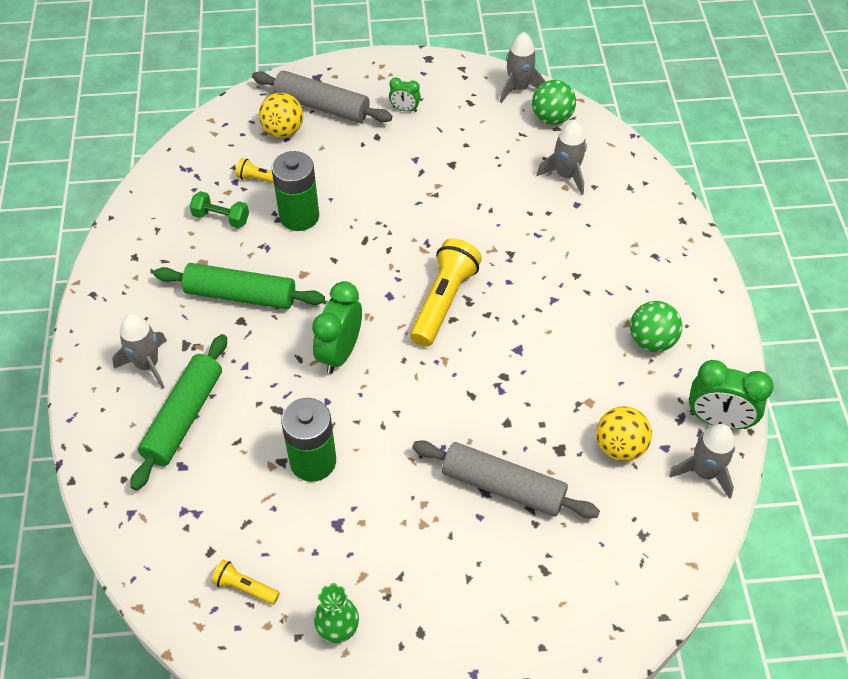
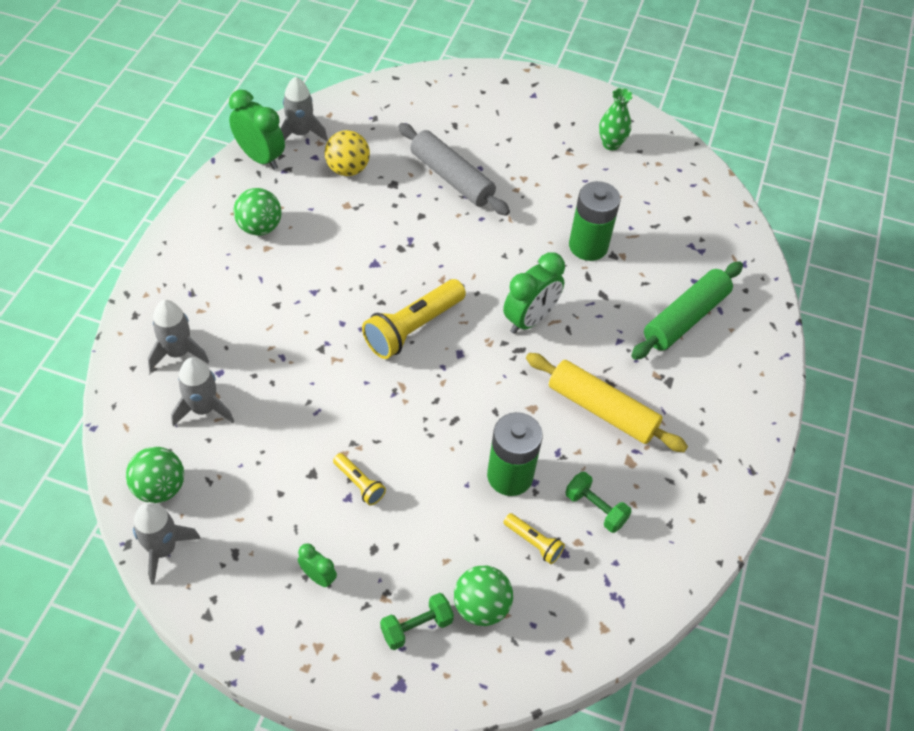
camera: 160 degrees left, 0 degrees up
grey rocket [112,314,167,389] -> grey rocket moved to [148,300,209,371]
green rolling pin [154,263,325,309] -> yellow rolling pin [526,353,688,452]
yellow flashlight [212,560,280,605] -> yellow flashlight moved to [333,453,386,505]
grey rolling pin [252,71,392,123] -> green dumbbell [380,593,454,650]
yellow ball [259,93,303,138] -> green ball [454,565,513,626]

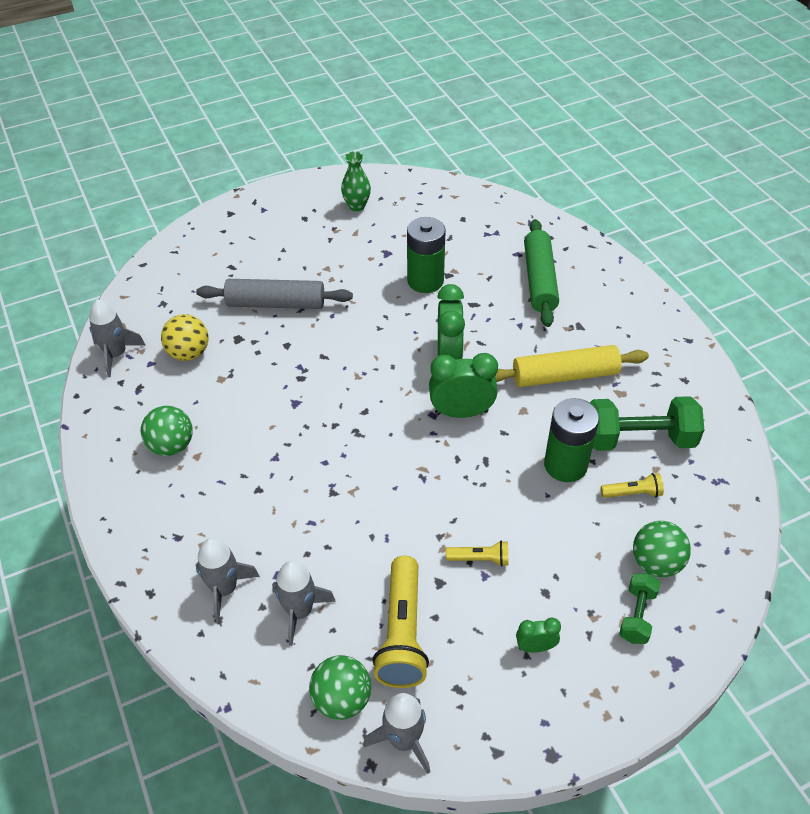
camera: 40 degrees left, 5 degrees down
green clock [229,90,285,170] -> green clock moved to [429,353,498,418]
yellow flashlight [362,279,466,359] -> yellow flashlight moved to [372,556,429,688]
green dumbbell [565,472,632,533] -> green dumbbell [590,396,704,451], size x1.83

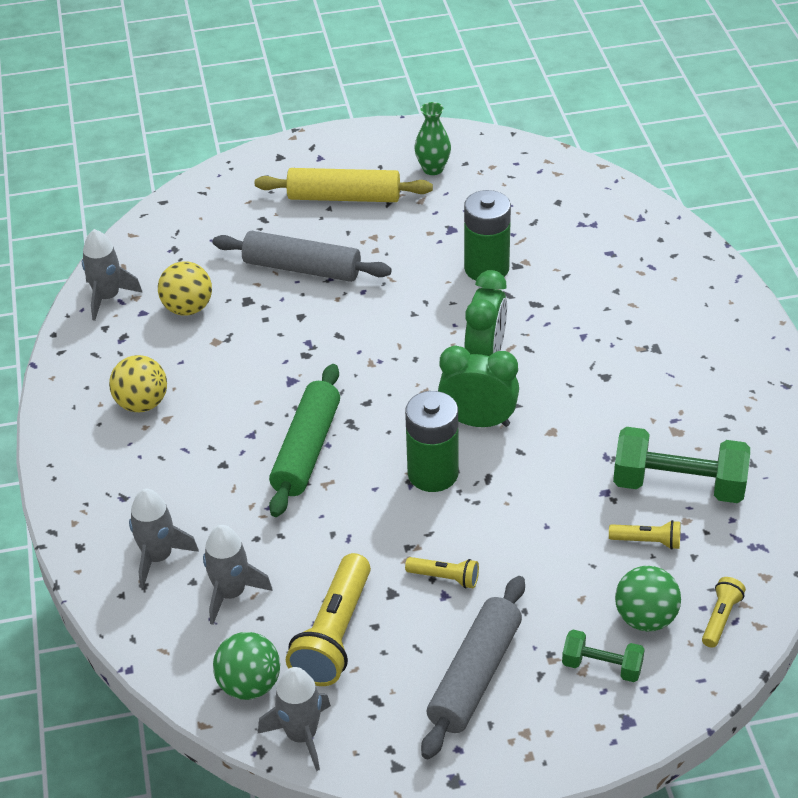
camera: 15 degrees right, 5 degrees down
green ball [141,406,193,456] -> yellow ball [109,355,167,412]
yellow rolling pin [495,345,649,387] -> yellow rolling pin moved to [255,168,433,202]
green clock [516,618,561,653] -> grey rolling pin [421,576,525,759]
green rolling pin [524,219,559,327] -> green rolling pin moved to [269,364,340,517]
green battery [544,398,599,482] -> green battery moved to [405,391,459,492]
green dumbbell [619,573,661,644] -> green dumbbell turned 75 degrees clockwise [562,630,645,682]
none -> yellow flashlight [702,577,746,648]

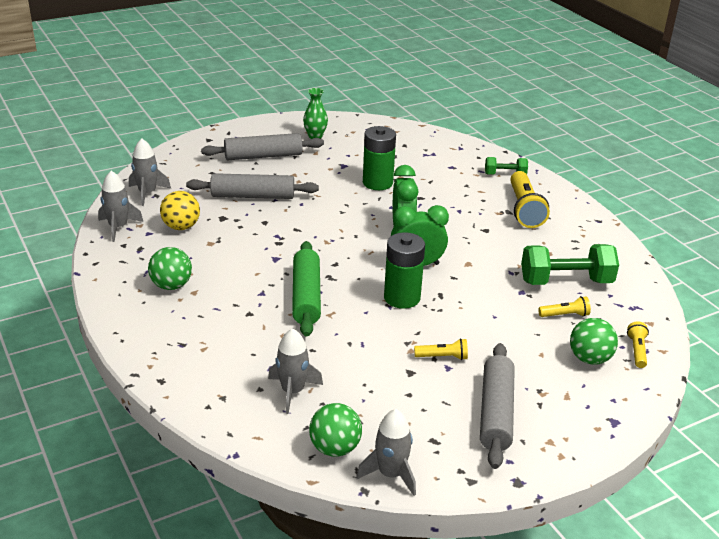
camera: 20 degrees left, 10 degrees down
yellow ball [109,355,167,412] -> green ball [148,247,192,290]
grey rocket [129,489,199,588] -> grey rocket moved to [129,138,171,206]
yellow rolling pin [255,168,433,202] -> grey rolling pin [201,133,324,160]
yellow flashlight [286,553,371,686] -> yellow flashlight moved to [510,171,550,228]
green dumbbell [562,630,645,682] -> green dumbbell moved to [485,157,528,175]

